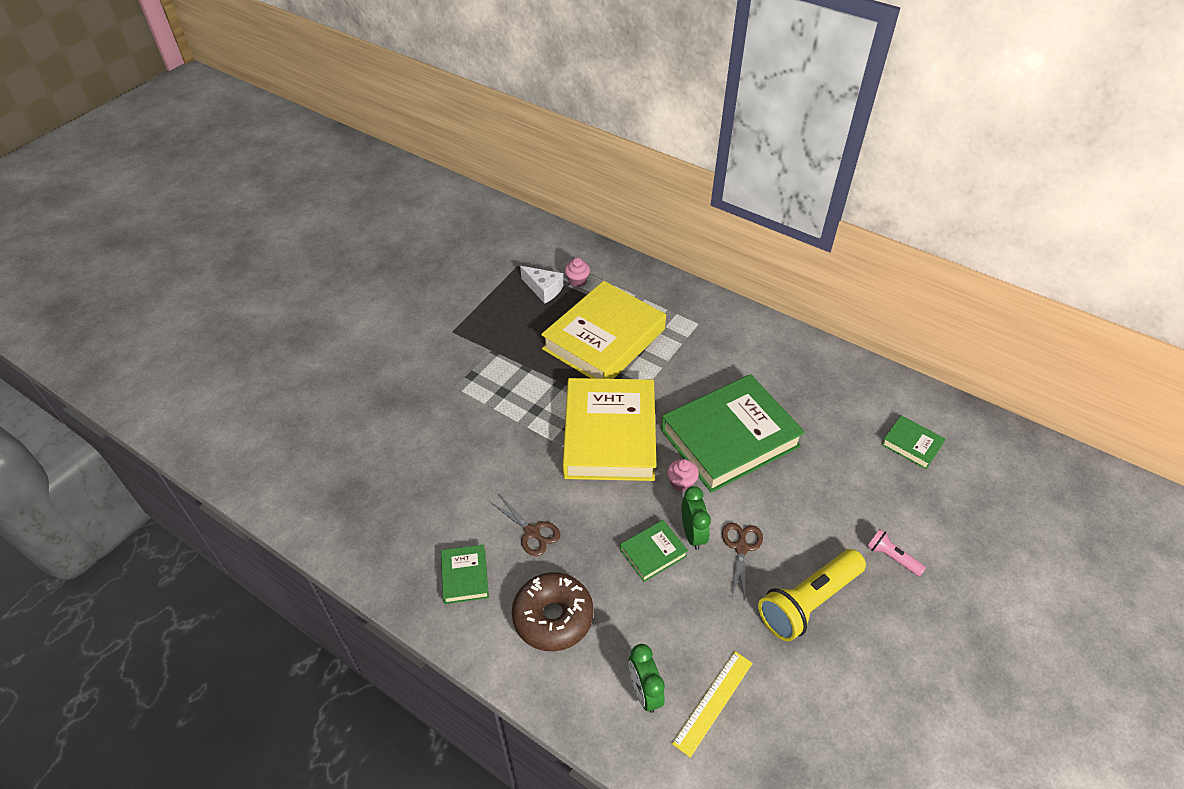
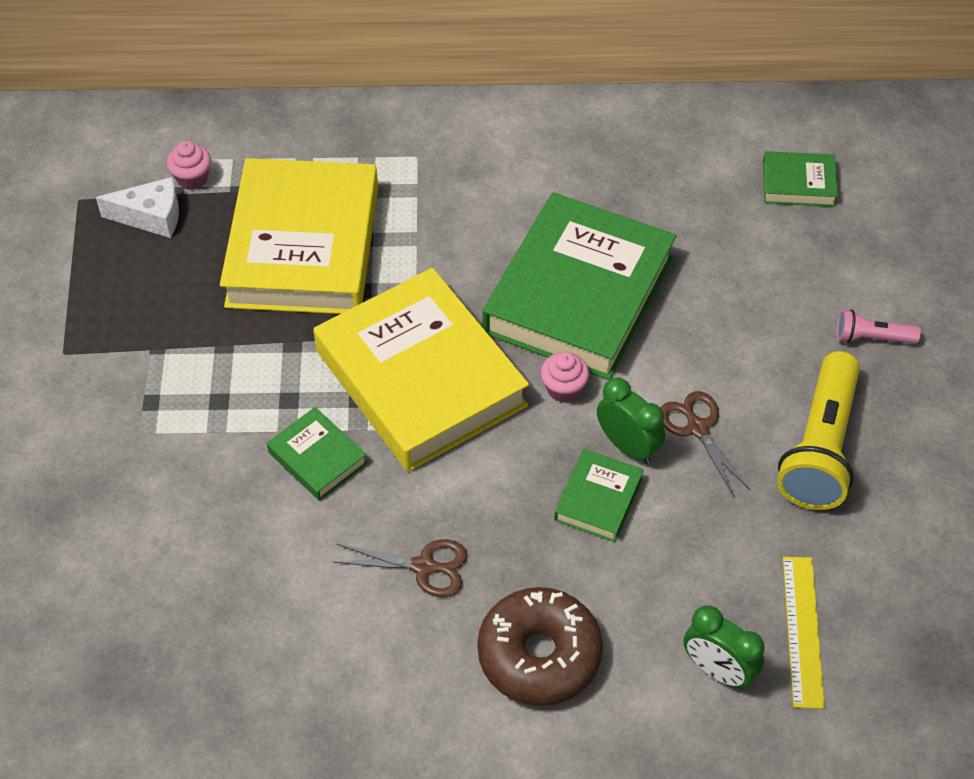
camera: 35 degrees left, 5 degrees up
green book [441,544,489,604] -> green book moved to [267,407,368,501]

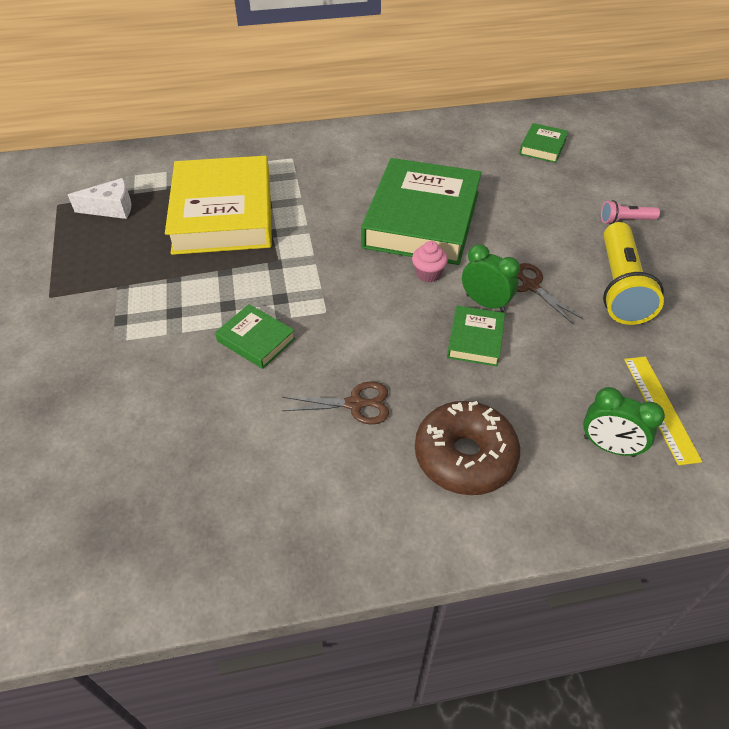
camera: 10 degrees left, 5 degrees down
pink cupcake [167,141,211,190] -> none
yellow book [313,268,529,472] -> none
green book [763,151,838,207] -> green book turned 60 degrees counterclockwise [519,123,569,163]

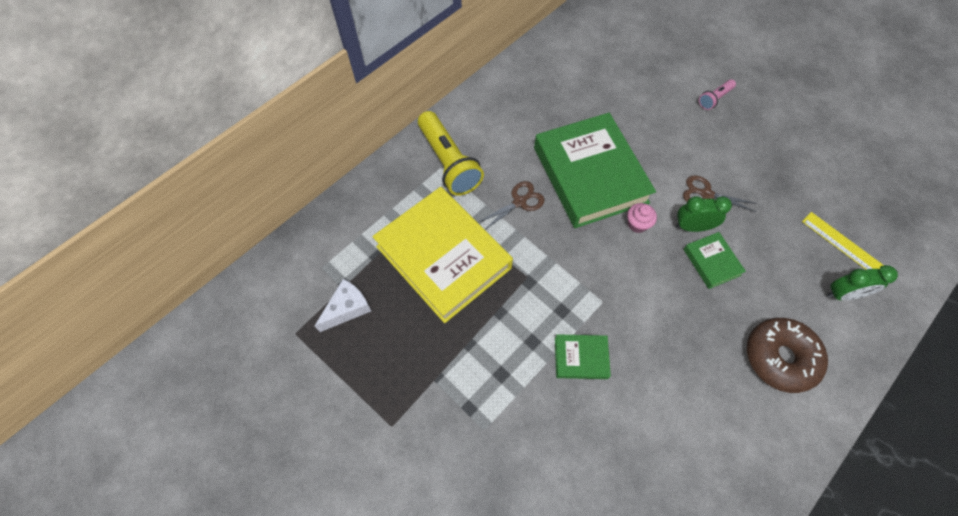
camera: 35 degrees left, 15 degrees up
brown scissors [281,381,389,425] -> brown scissors moved to [479,181,545,230]
green book [519,123,569,163] -> none
yellow flashlight [603,222,664,325] -> yellow flashlight moved to [418,111,484,196]

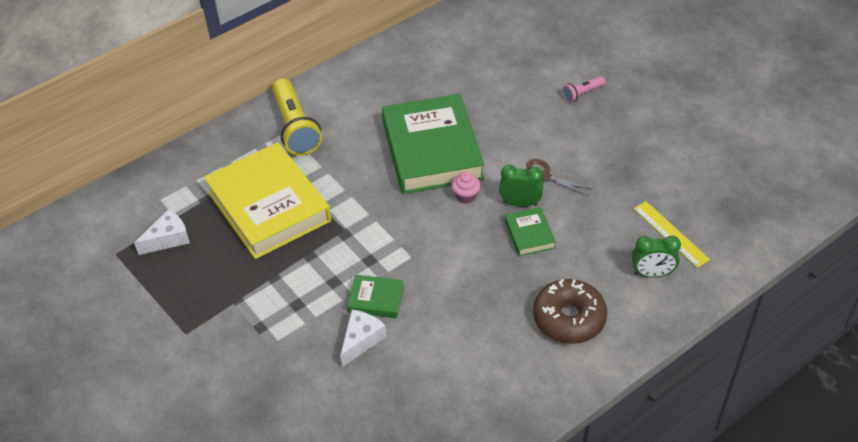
camera: 10 degrees right, 15 degrees down
brown scissors [479,181,545,230] -> none
none -> white cheese [340,310,386,367]

